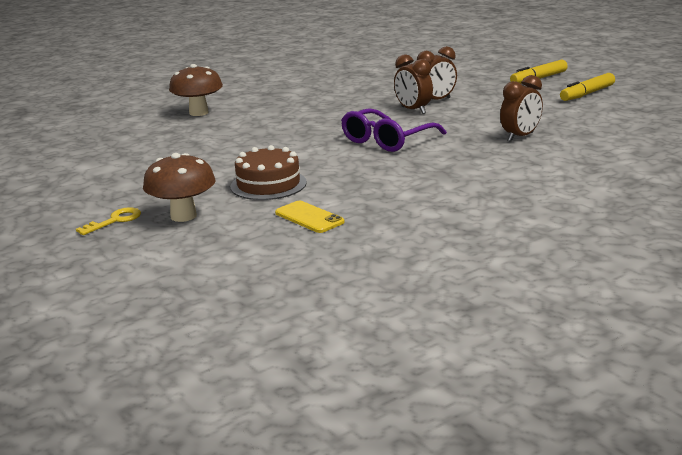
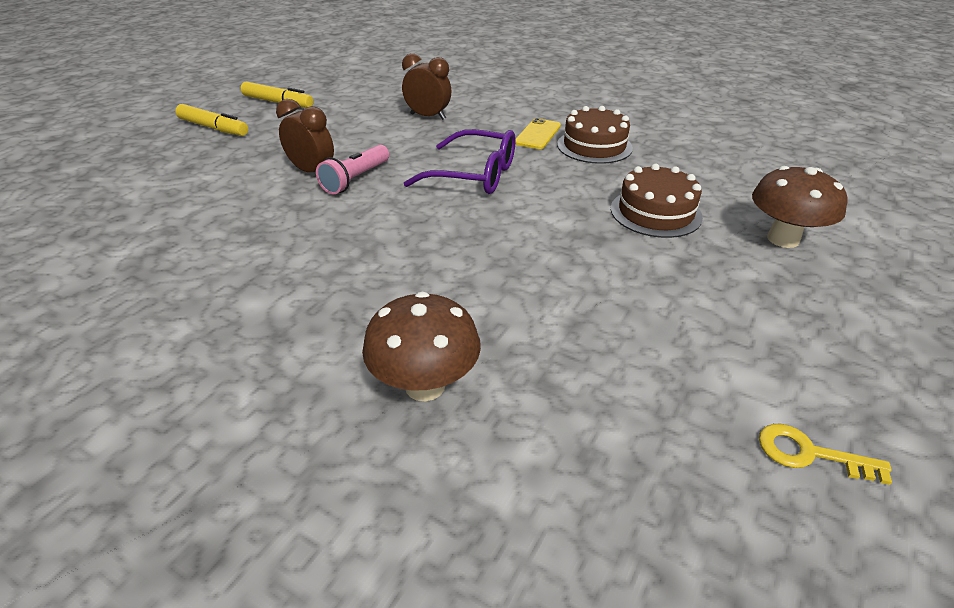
camera: 115 degrees left, 15 degrees up
yellow key [76,207,141,235] -> yellow key moved to [759,424,892,485]
yellow phone [275,201,345,233] -> yellow phone moved to [515,118,561,149]
brown clock [394,54,433,114] -> pink flashlight [316,145,389,194]
none -> brown cake [557,106,633,164]

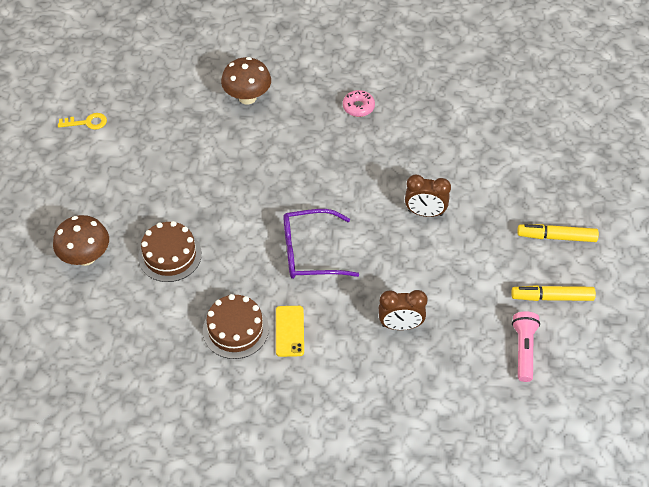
camera: 155 degrees right, 15 degrees up
pink flashlight [316,145,389,194] -> pink flashlight moved to [512,312,540,382]
none -> pink donut [343,90,375,117]

